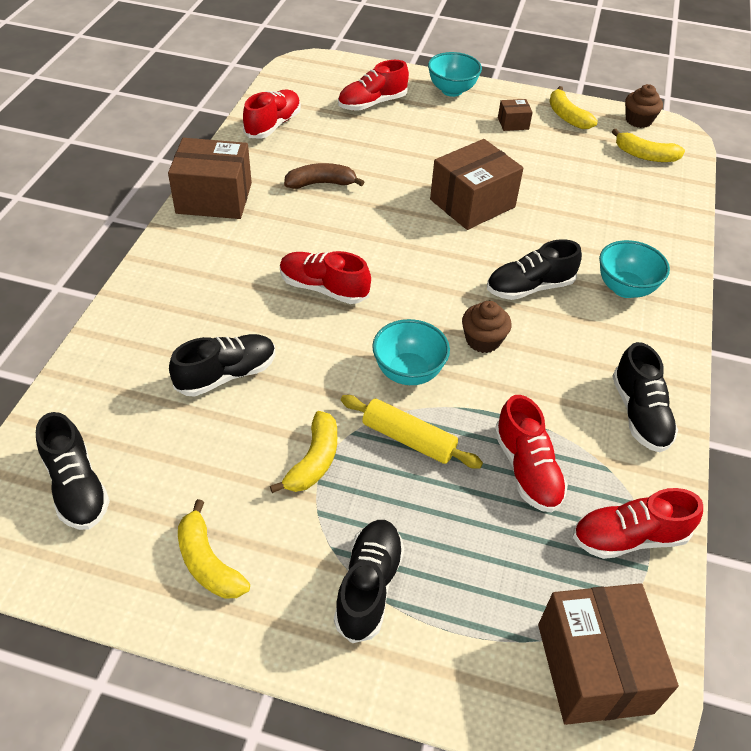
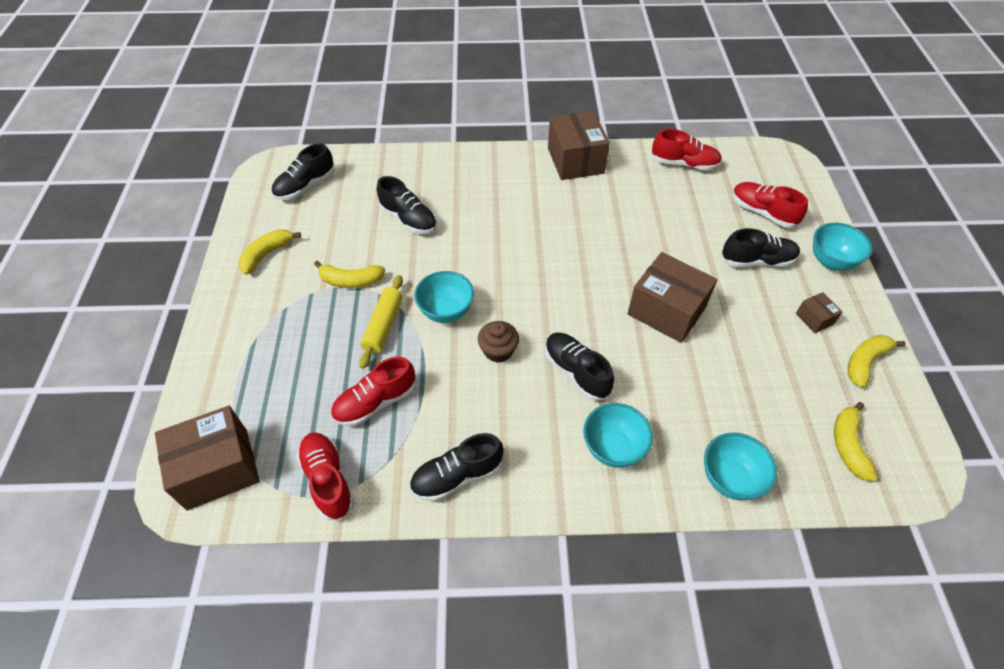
camera: 75 degrees right, 5 degrees up
red shoe [280,251,371,304] -> none
brown banana [284,163,364,189] -> none
black shoe [334,520,404,643] -> black shoe moved to [721,228,800,267]
brown cupcake [625,84,663,128] -> none
none -> turquoise bowl [704,433,777,501]

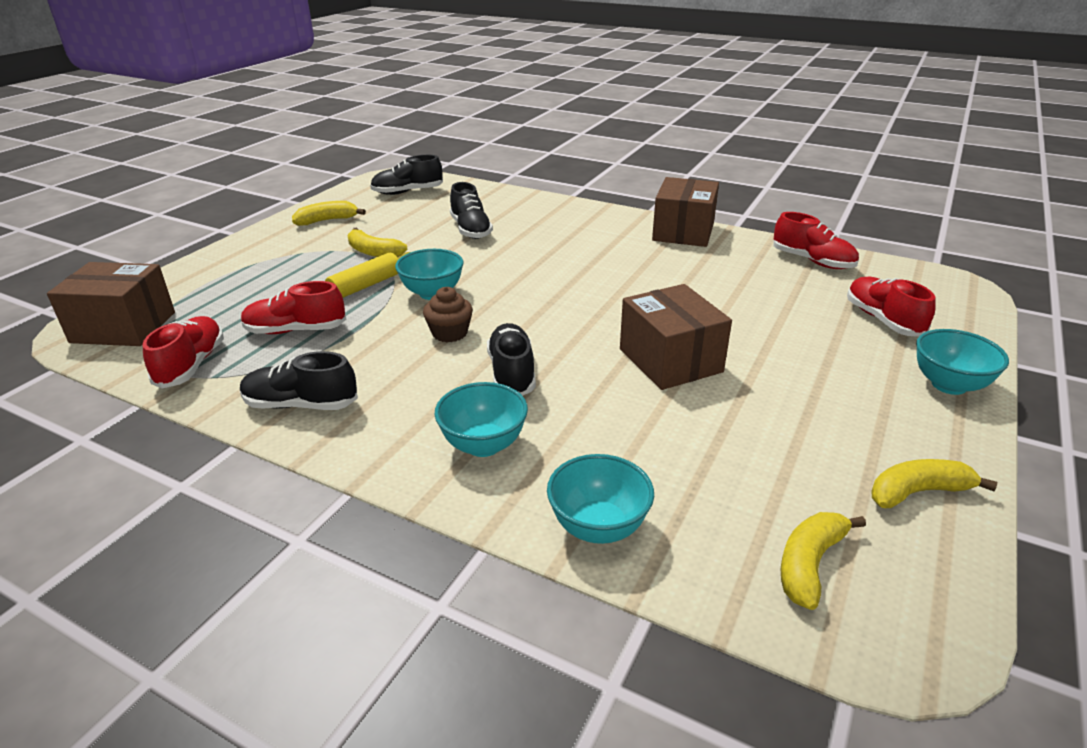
camera: 30 degrees right, 20 degrees down
black shoe [721,228,800,267] -> none
brown box [796,292,842,333] -> none

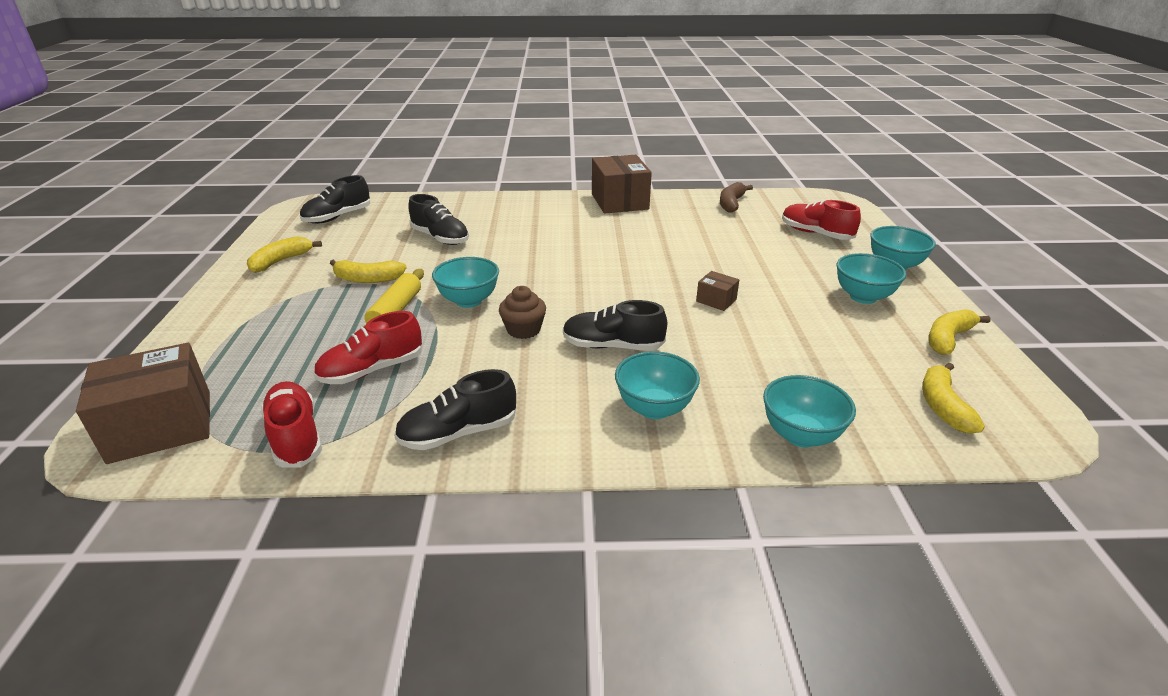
camera: 30 degrees left, 0 degrees up
black shoe [487,323,536,396] -> black shoe turned 45 degrees counterclockwise [563,300,667,351]
brown box [620,284,732,390] -> brown box [696,271,739,311], size x0.46
red shoe [774,212,859,269] -> brown banana [720,182,753,213]
none -> turquoise bowl [837,253,907,304]

